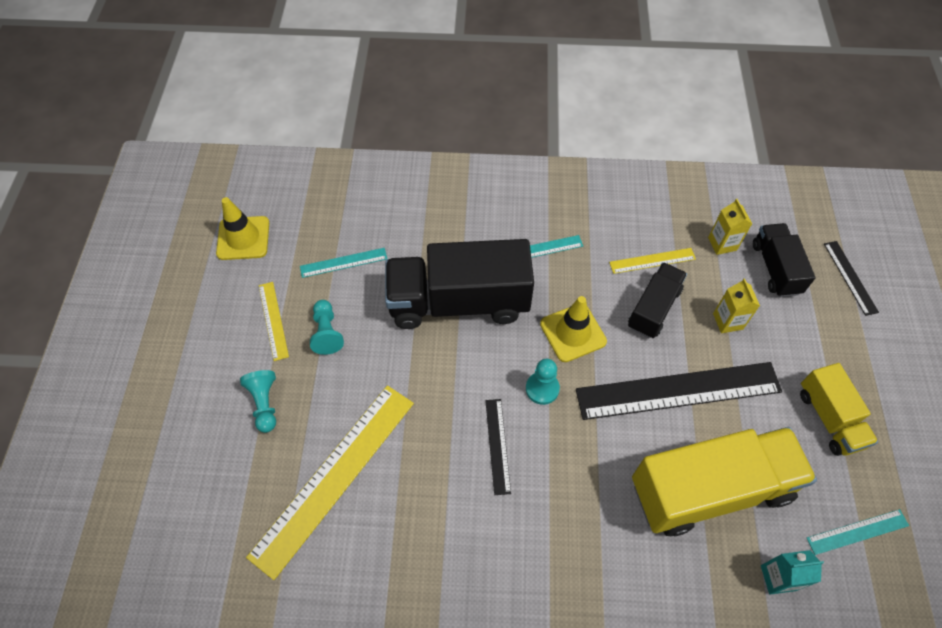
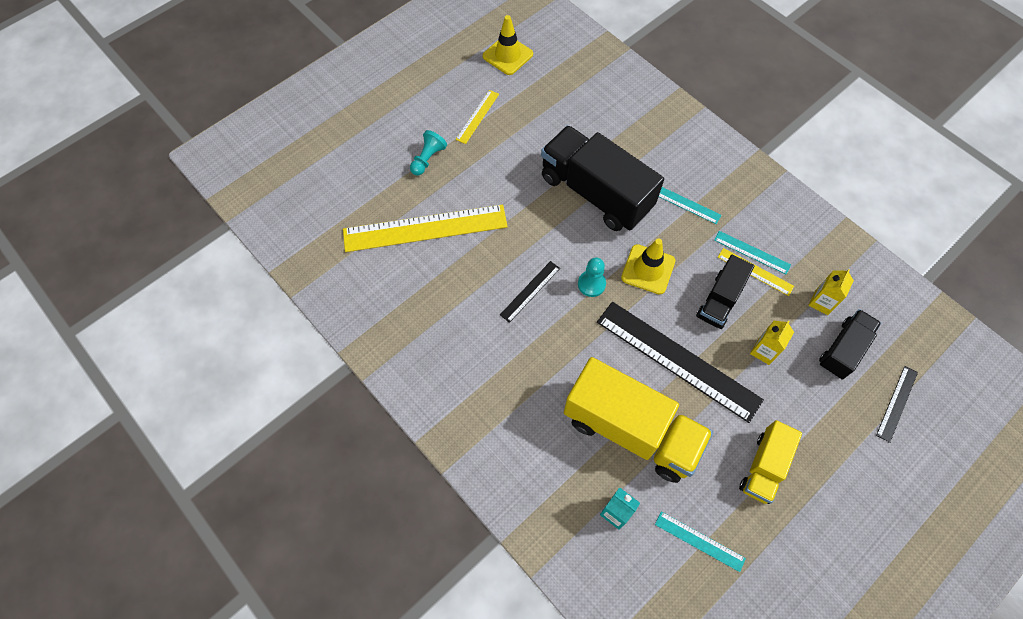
camera: 45 degrees right, 5 degrees up
turquoise ruler [300,248,387,278] -> turquoise ruler moved to [714,231,791,274]
turquoise pawn [310,300,344,355] -> none
black truck [628,262,687,338] -> black truck turned 135 degrees clockwise [696,255,754,329]

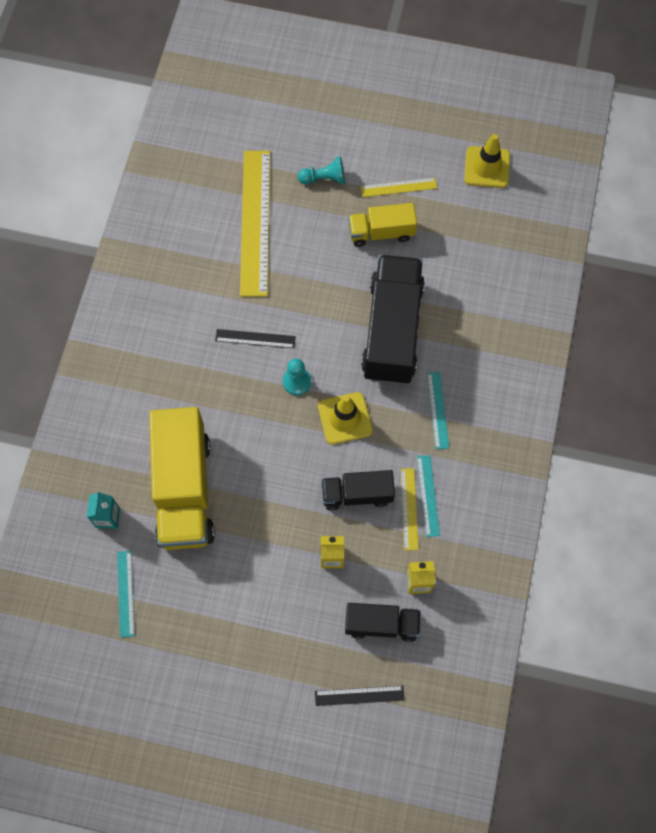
camera: 55 degrees right, 5 degrees up
yellow ruler [343,204,508,252] -> yellow ruler turned 45 degrees clockwise [240,151,270,296]
black ruler [597,302,764,423] -> none
yellow truck [739,420,802,504] -> yellow truck moved to [348,203,417,247]

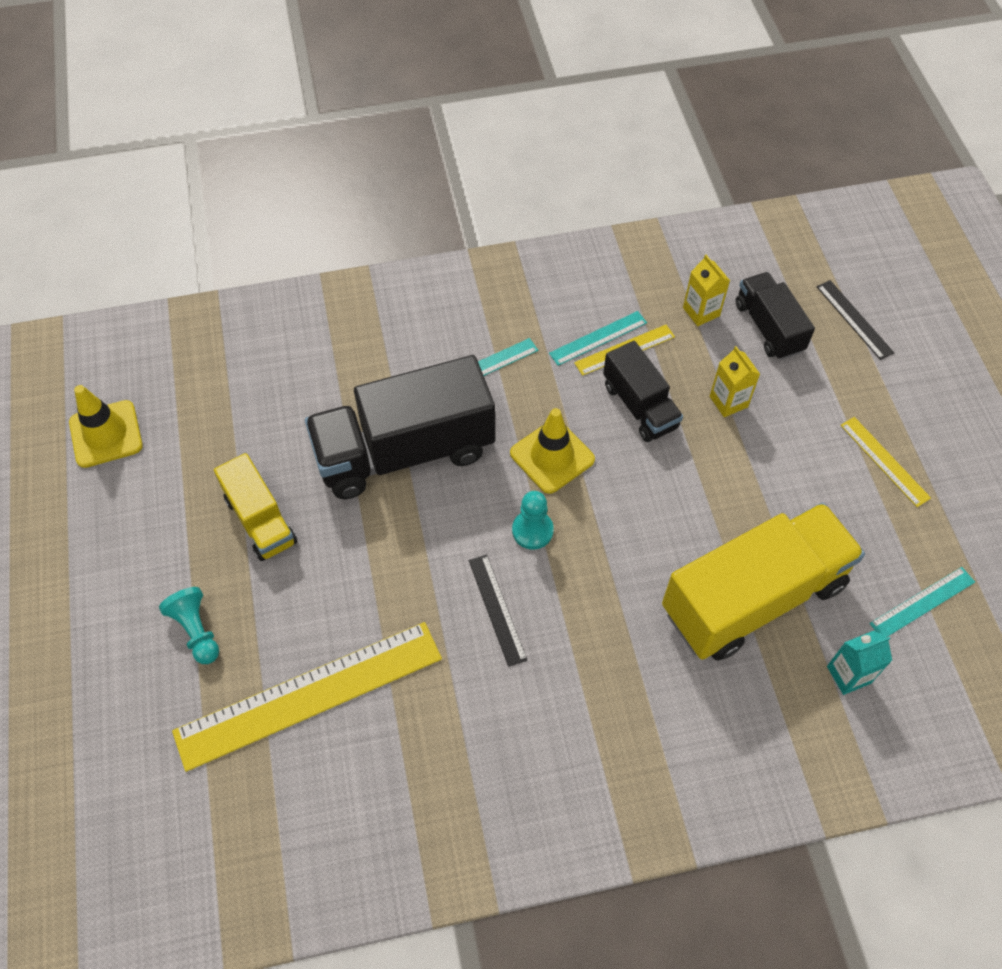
camera: 115 degrees left, 10 degrees down
yellow ruler [361,178,437,197] -> yellow ruler moved to [841,417,931,507]

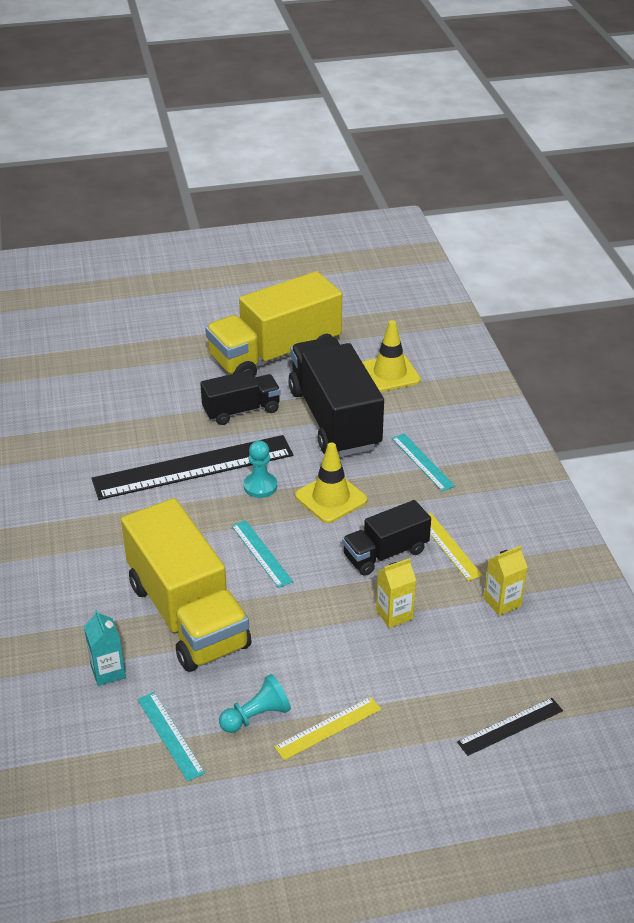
camera: 90 degrees right, 20 degrees down
yellow traffic cone [69,385,143,468] -> yellow traffic cone moved to [362,320,421,392]
turquoise pawn [159,587,219,664] -> turquoise pawn moved to [219,674,291,733]
yellow ruler [172,622,442,772] -> none
yellow truck [214,453,297,561] -> yellow truck [205,271,342,378], size x1.84
black ruler [469,554,527,667] -> black ruler [91,435,293,500], size x2.14
turquoise ruler [549,311,647,366] -> turquoise ruler moved to [231,520,293,588]
black truck [736,272,815,360] -> black truck moved to [200,370,281,425]

